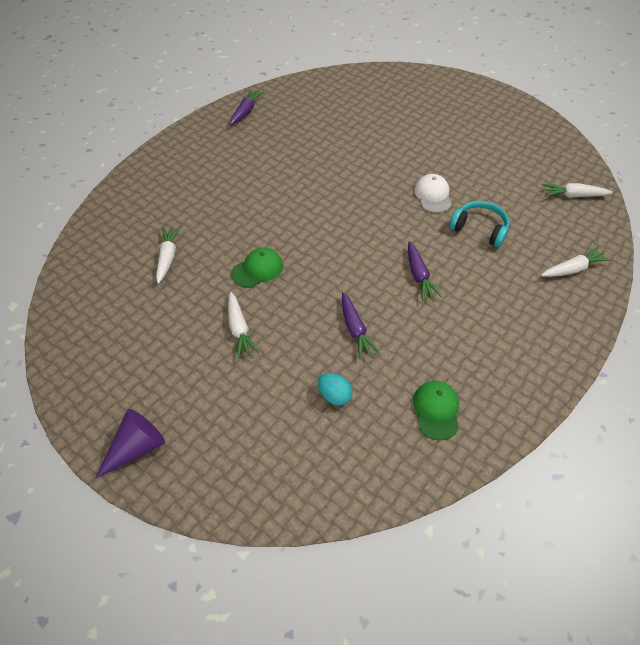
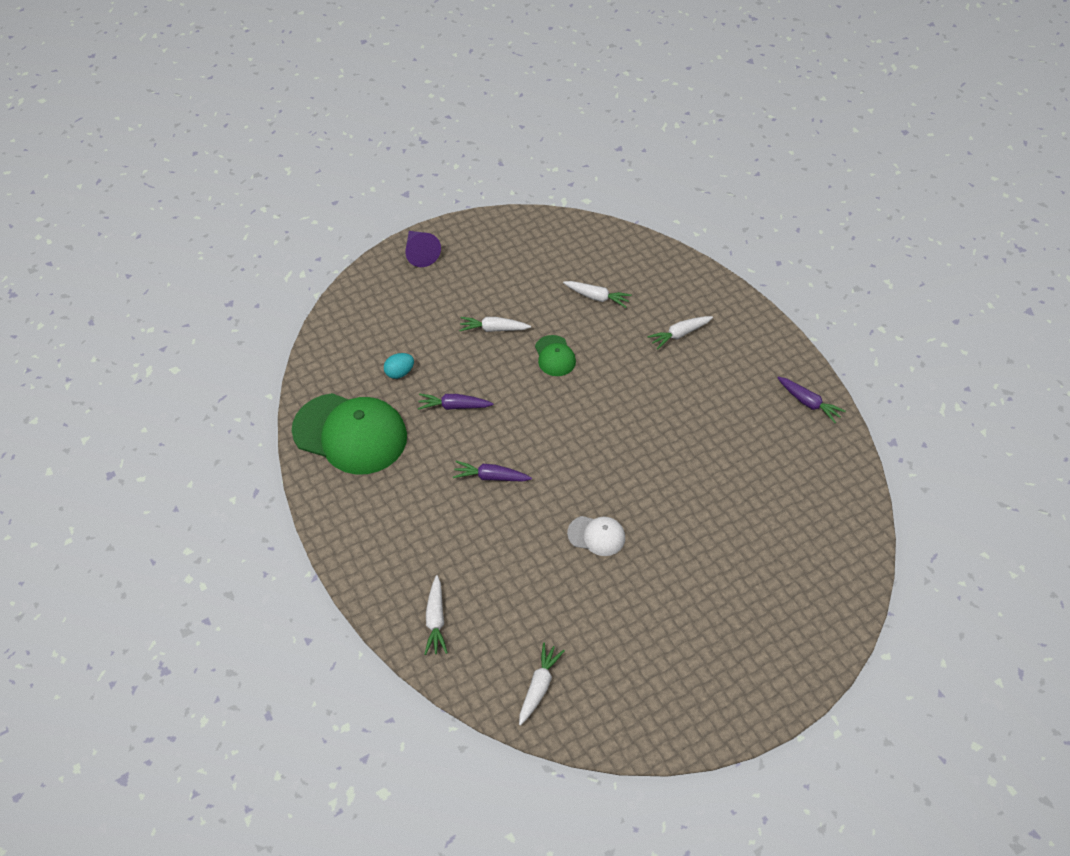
camera: 110 degrees right, 0 degrees up
green cap [413,381,459,441] -> green cap [292,393,407,474], size x2.15
turquoise headphones [449,201,509,247] -> none
none -> white carrot [647,316,713,350]

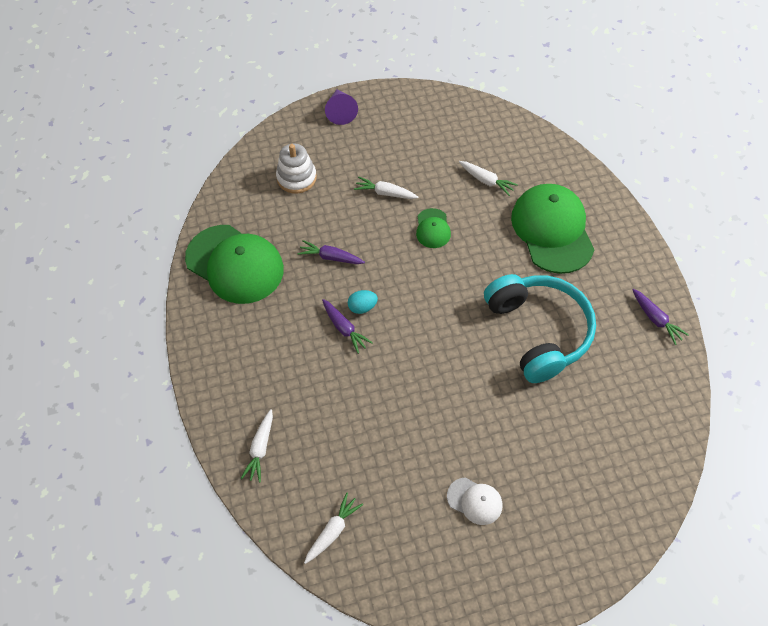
camera: 15 degrees right, 5 degrees up
turquoise egg [384,353,414,379] -> turquoise egg moved to [348,290,378,314]
purple carrot [453,461,532,481] -> purple carrot turned 150 degrees counterclockwise [322,299,373,354]
white cap [567,516,625,556] -> white cap moved to [447,478,502,525]
white carrot [647,316,713,350] -> green cap [511,184,594,274]
none -> white stacking toy [276,143,317,194]
none -> turquoise headphones [484,274,596,383]

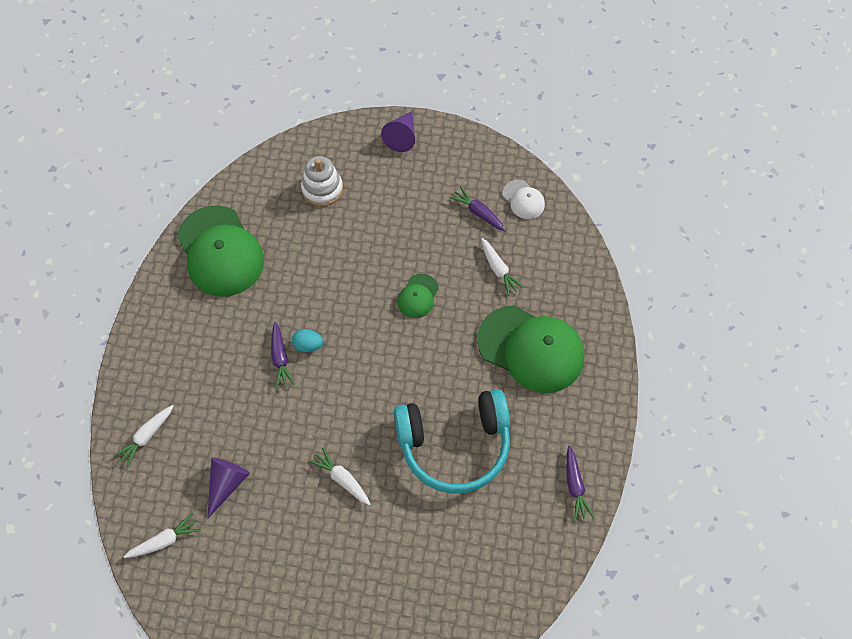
camera: 25 degrees right, 5 degrees up
purple carrot [297,240,365,264] -> purple carrot moved to [449,186,506,231]
white carrot [354,177,419,199] -> white carrot moved to [309,448,370,505]
white cap [447,478,502,525] -> white cap moved to [502,180,545,219]
turquoise headphones [484,274,596,383] -> turquoise headphones turned 75 degrees clockwise [394,389,510,494]
green cap [511,184,594,274] -> green cap turned 105 degrees clockwise [477,305,584,393]
none -> purple cone [207,457,250,519]

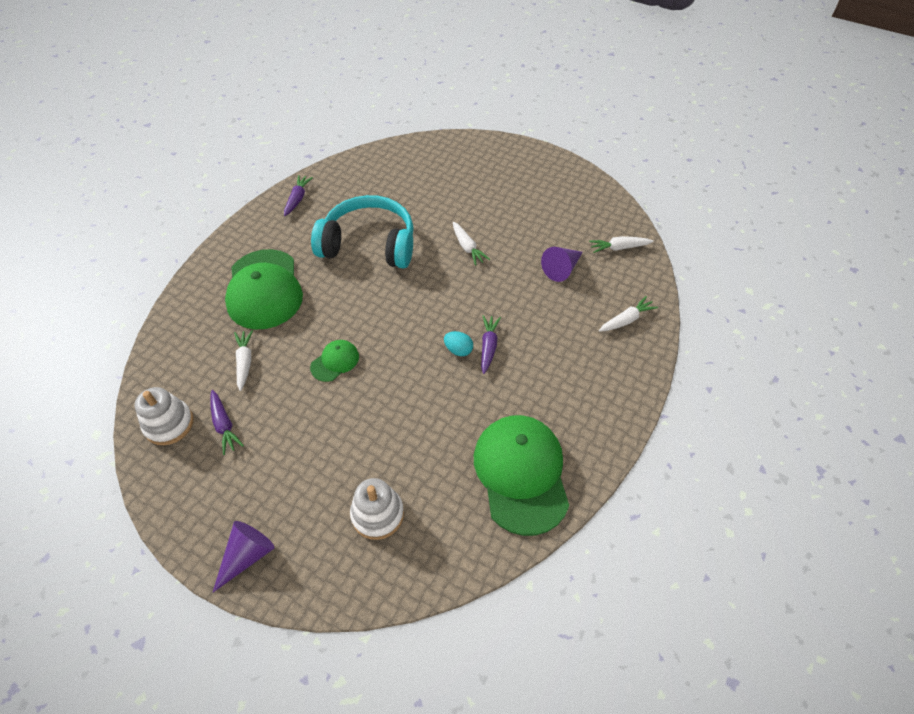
camera: 160 degrees left, 10 degrees down
green cap [477,305,584,393] -> green cap turned 150 degrees counterclockwise [225,249,303,330]
white cap [502,180,545,219] -> white stacking toy [135,387,194,445]

